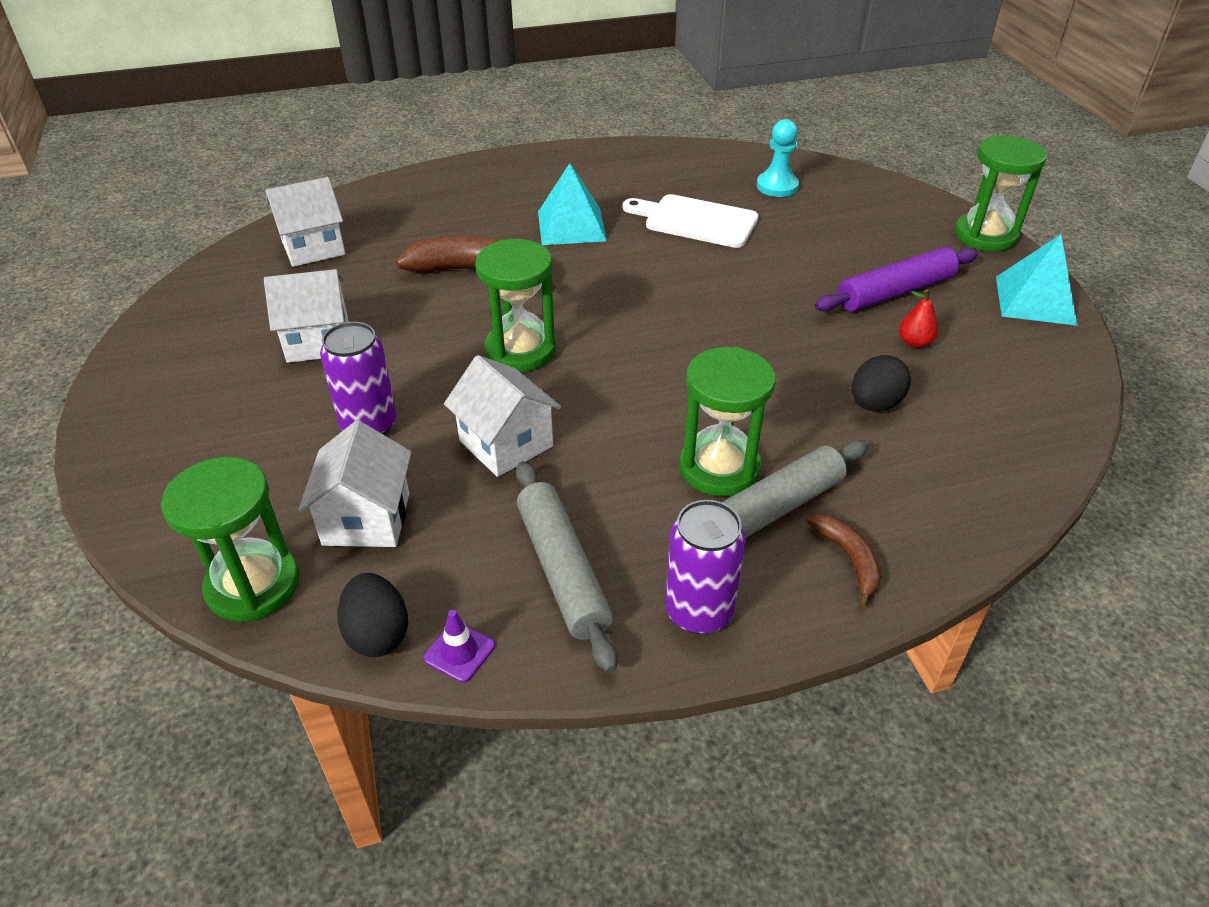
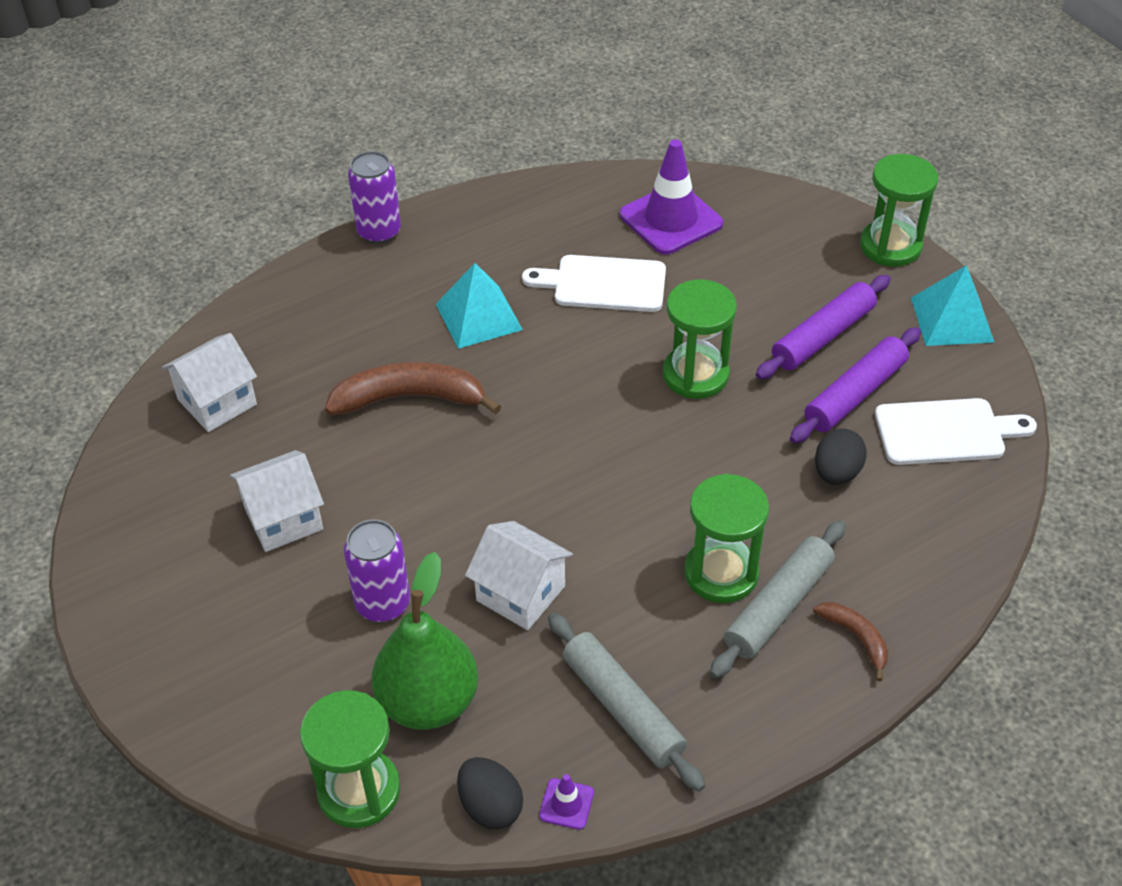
camera: 15 degrees left, 5 degrees up
white house [298,420,412,547] -> green pear [371,552,478,730]
green hourglass [475,239,556,372] -> green hourglass moved to [663,279,737,399]
purple can [665,500,746,634] -> purple can moved to [348,151,401,244]
turquoise pawn [757,119,799,197] -> purple traffic cone [620,139,723,254]
red pear [899,289,938,348] -> purple rolling pin [790,327,921,443]
none -> white cutting board [875,398,1037,465]

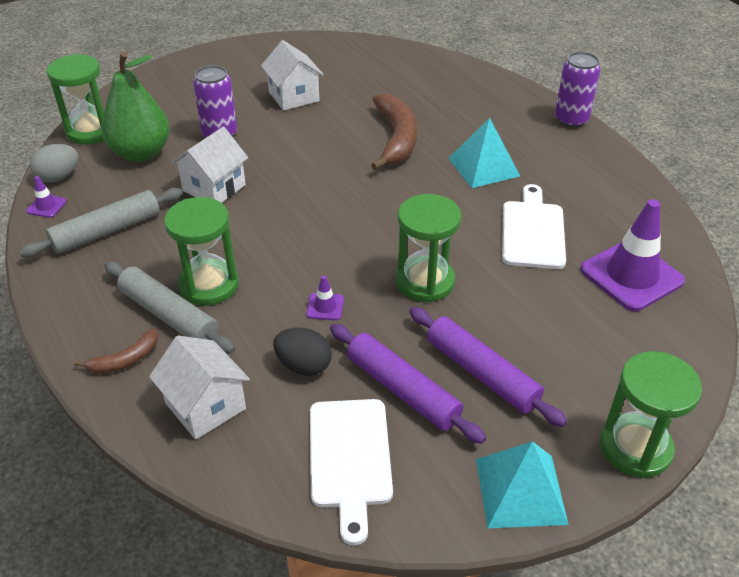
camera: 90 degrees right, 5 degrees down
white house [161,333,257,432] -> white house moved to [149,335,250,440]
black egg [457,757,523,829] -> grey egg [30,144,78,183]
none -> purple traffic cone [306,276,344,320]

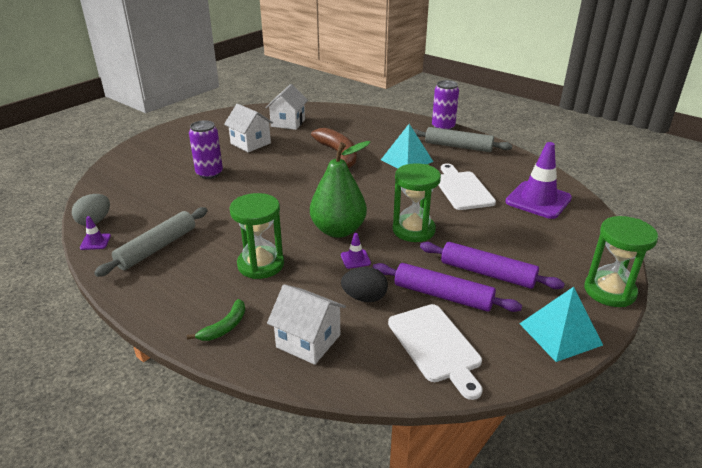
camera: 20 degrees left, 10 degrees down
green hourglass [47,54,104,145] -> none
brown banana [74,328,158,374] -> green banana [187,299,245,341]
green pear [101,51,170,162] -> green pear moved to [310,141,371,238]
grey rolling pin [105,262,235,354] -> grey rolling pin moved to [413,127,512,152]
white house [171,127,248,203] -> white house moved to [265,84,308,130]

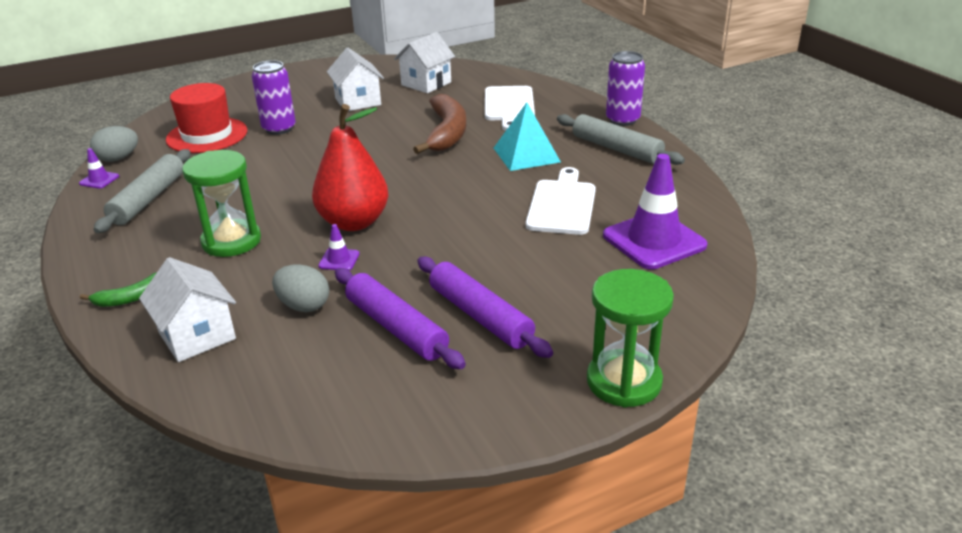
camera: 25 degrees right, 0 degrees up
grey rolling pin [94,207,208,277] -> grey rolling pin turned 45 degrees counterclockwise [93,149,191,233]
green pear [310,141,371,238] -> red pear [312,104,388,231]
black egg [341,267,388,302] -> grey egg [272,264,329,312]
white cutting board [388,304,482,400] -> white cutting board moved to [485,86,535,131]
green hourglass [393,163,441,242] -> none
turquoise pyramid [519,287,603,362] -> none
none -> red hat [166,83,247,153]

